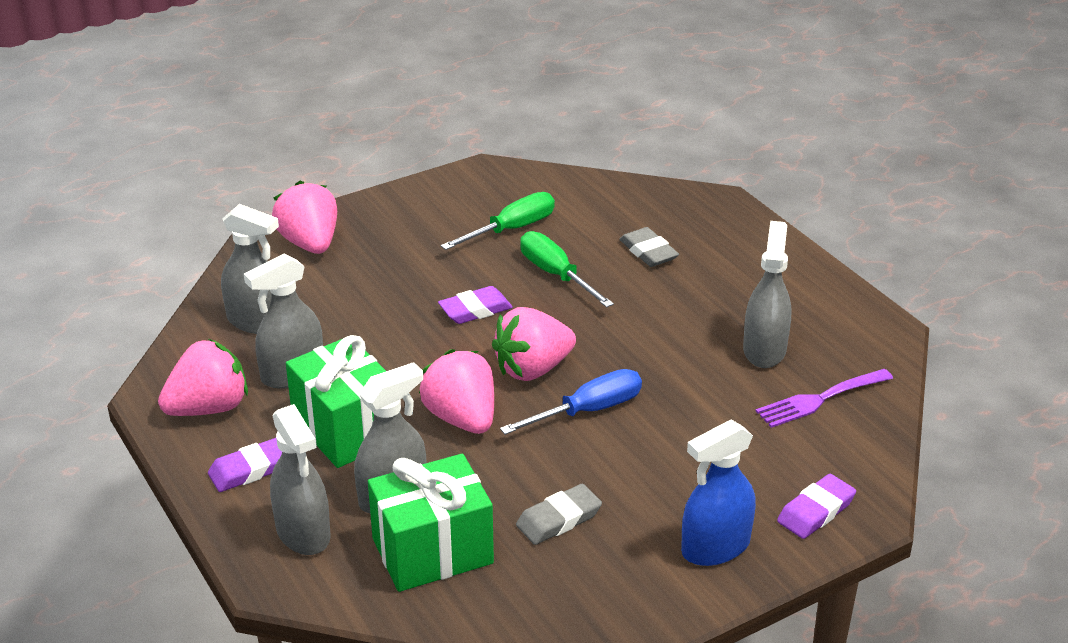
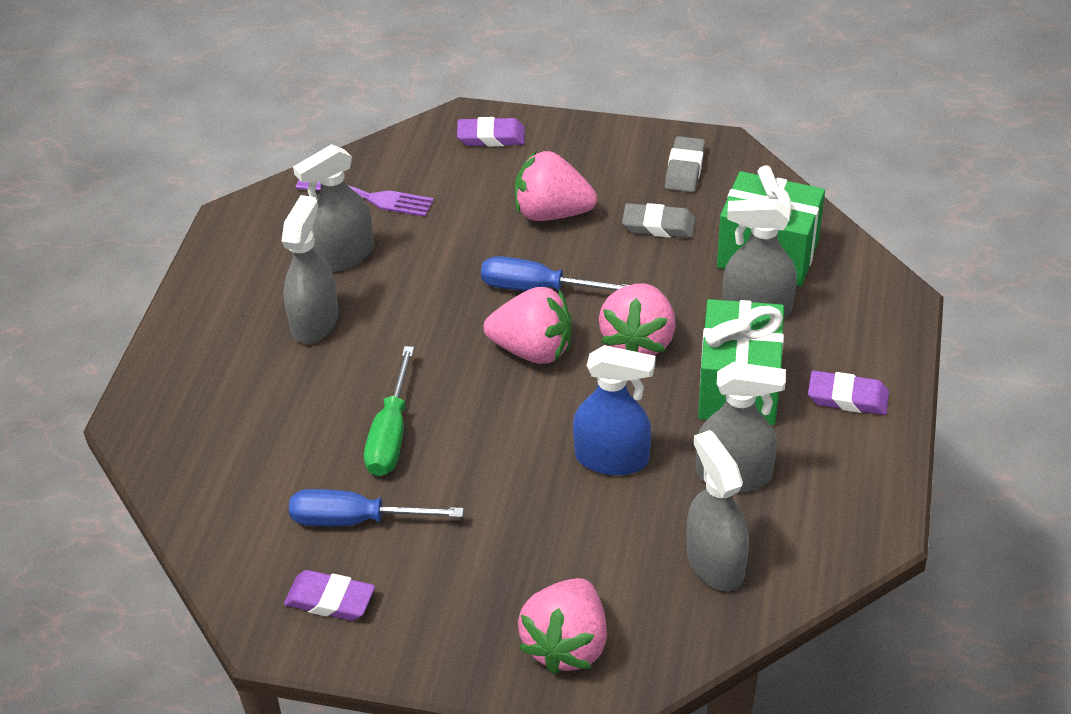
camera: 135 degrees left, 10 degrees up
pink strawberry [158,339,248,416] -> pink strawberry moved to [515,151,597,221]
grey spray bottle [270,404,330,555] -> grey spray bottle moved to [282,195,339,344]
purple eraser [438,286,513,324] -> purple eraser moved to [284,570,375,621]
green screwdriver [441,192,555,250] -> blue screwdriver [289,489,464,526]
grey eraser [619,227,679,267] -> grey eraser moved to [665,136,705,192]
blue spray bottle [681,419,756,566] -> blue spray bottle moved to [573,345,656,476]

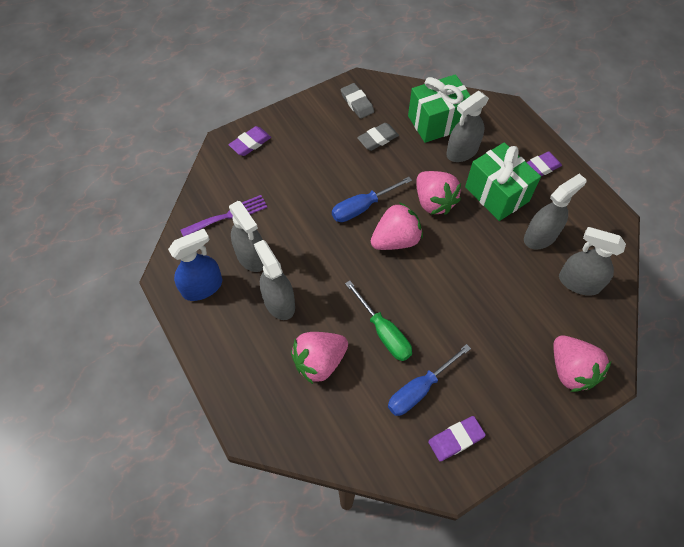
camera: 45 degrees left, 15 degrees up
grey spray bottle [293,144,374,272] -> grey spray bottle turned 45 degrees counterclockwise [229,201,263,272]
pink strawberry [515,151,597,221] -> pink strawberry moved to [291,332,348,384]
blue spray bottle [573,345,656,476] -> blue spray bottle moved to [168,229,222,301]

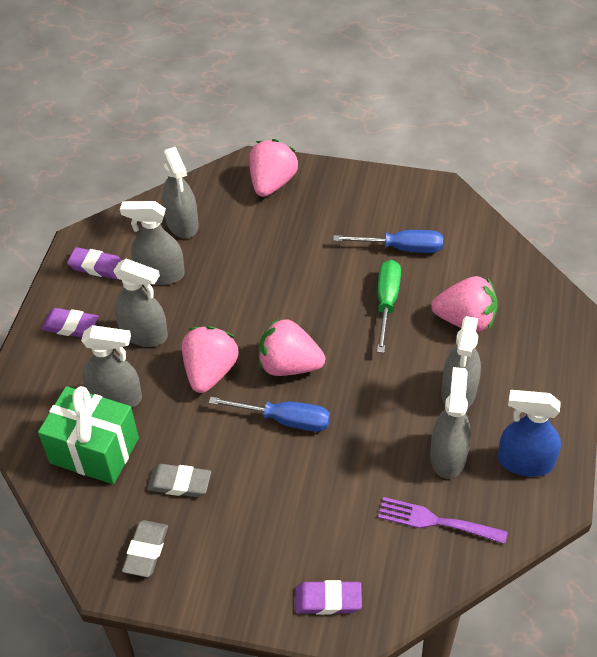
camera: 135 degrees left, 10 degrees down
purple eraser [428,416,486,462] -> purple eraser moved to [67,247,122,279]
green gift [465,142,541,221] -> grey spray bottle [113,259,168,347]

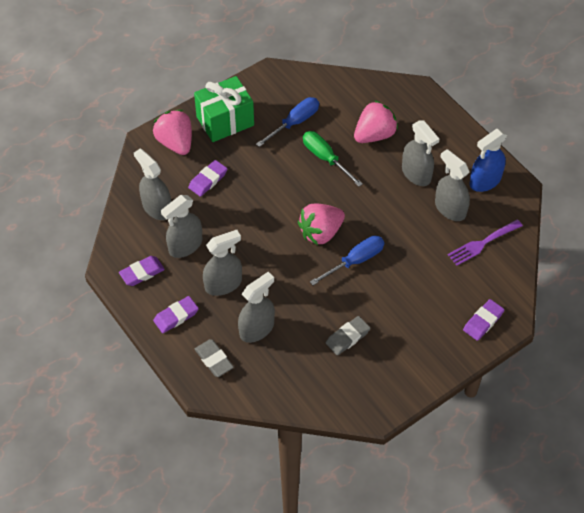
camera: 50 degrees left, 5 degrees up
green gift [38,386,139,484] -> green gift moved to [194,76,254,142]
grey eraser [122,520,168,577] -> grey eraser moved to [195,339,234,377]
grey spray bottle [162,147,199,238] -> grey spray bottle turned 150 degrees counterclockwise [134,148,171,220]
pink strawberry [182,326,238,393] -> none
none -> purple eraser [188,160,227,197]

